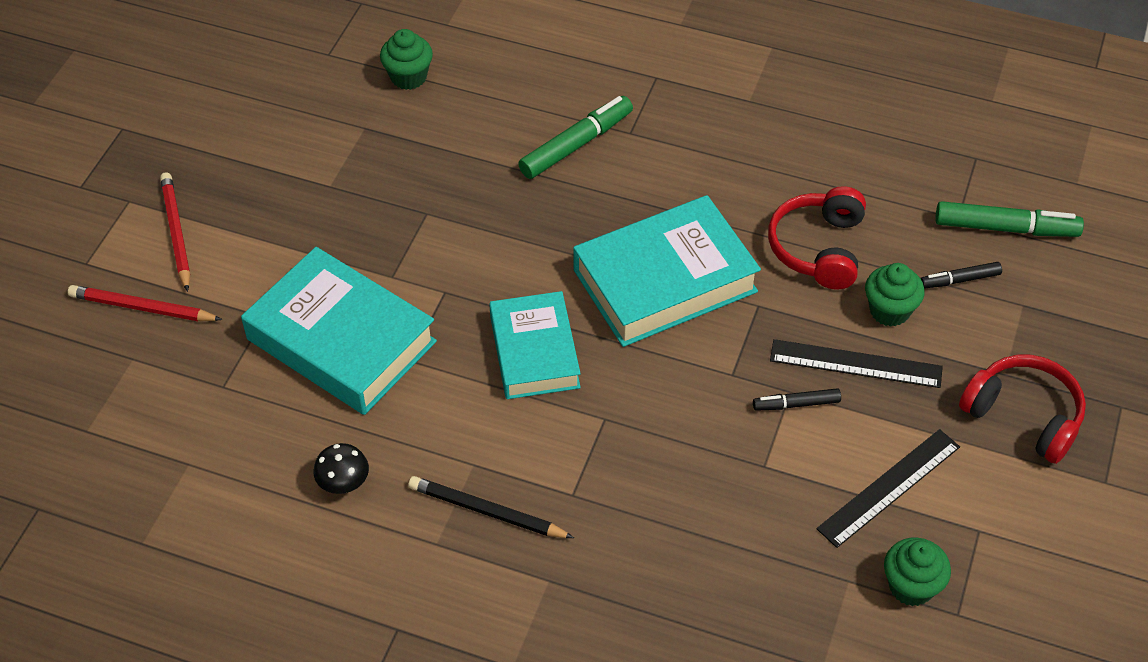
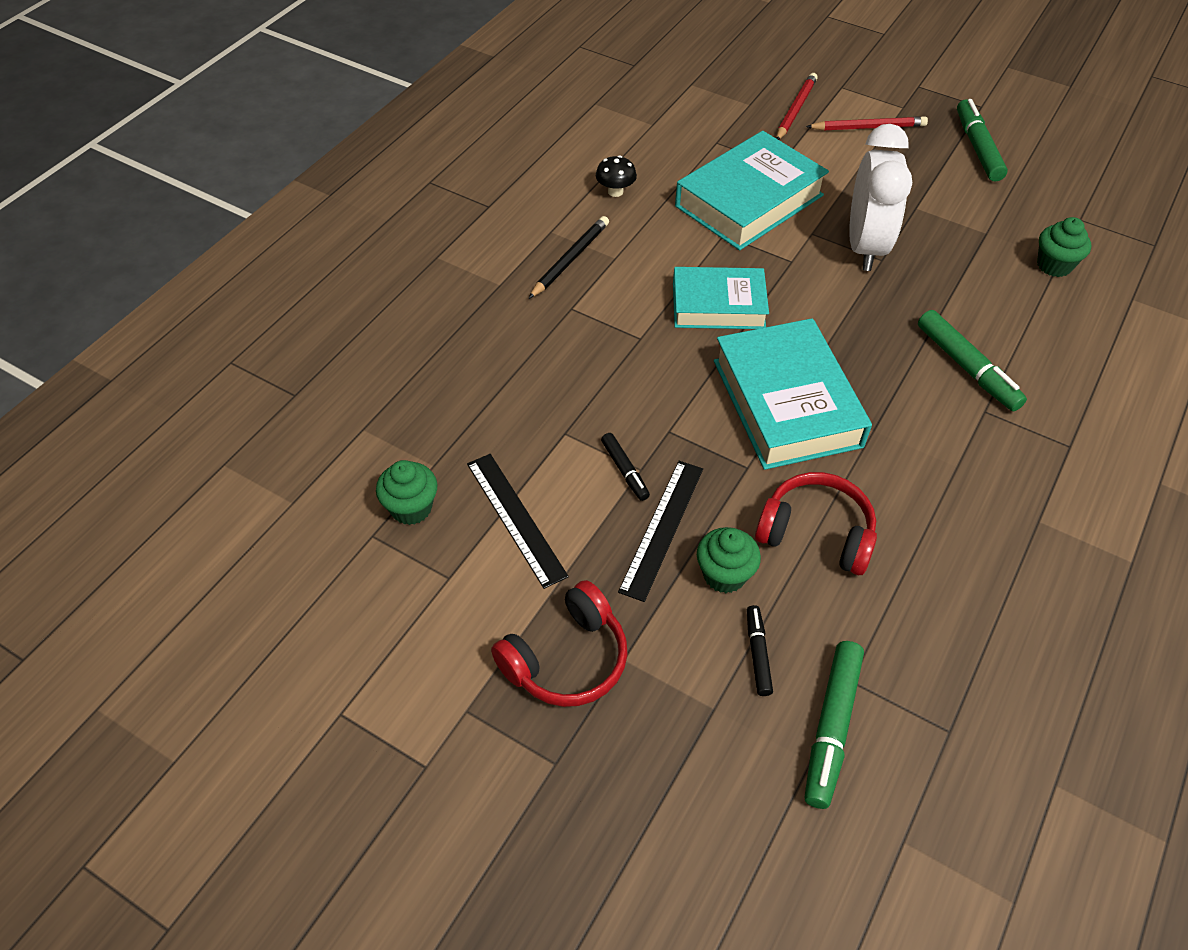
camera: 100 degrees right, 0 degrees up
black marker [753,388,841,411] -> black marker turned 150 degrees clockwise [601,433,650,501]
none -> white clock [849,124,912,271]
none -> green marker [957,99,1008,182]

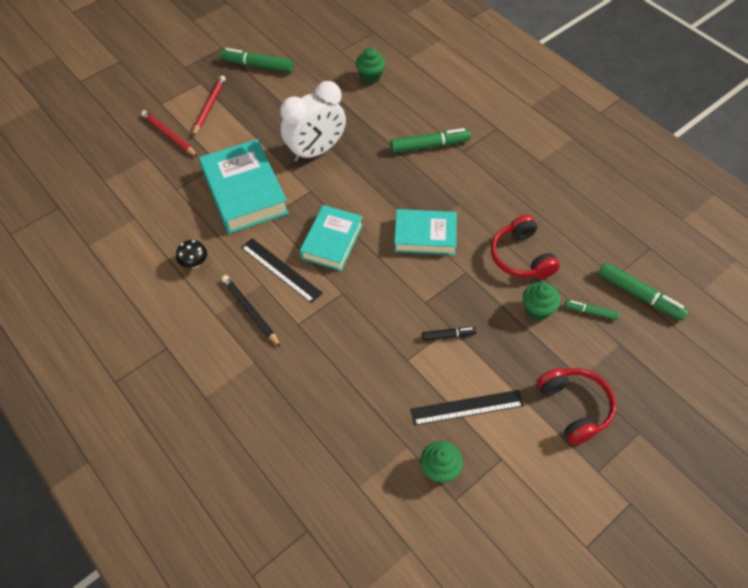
camera: 70 degrees left, 5 degrees up
black ruler [618,461,703,602] -> black ruler moved to [241,238,323,303]
turquoise book [714,318,872,470] -> turquoise book [394,209,457,255], size x0.66
black marker [747,605,773,696] -> green marker [565,300,620,320]
red headphones [755,472,877,575] -> red headphones turned 60 degrees counterclockwise [491,215,560,279]
white clock [849,124,912,271] -> white clock turned 120 degrees clockwise [280,81,346,162]

